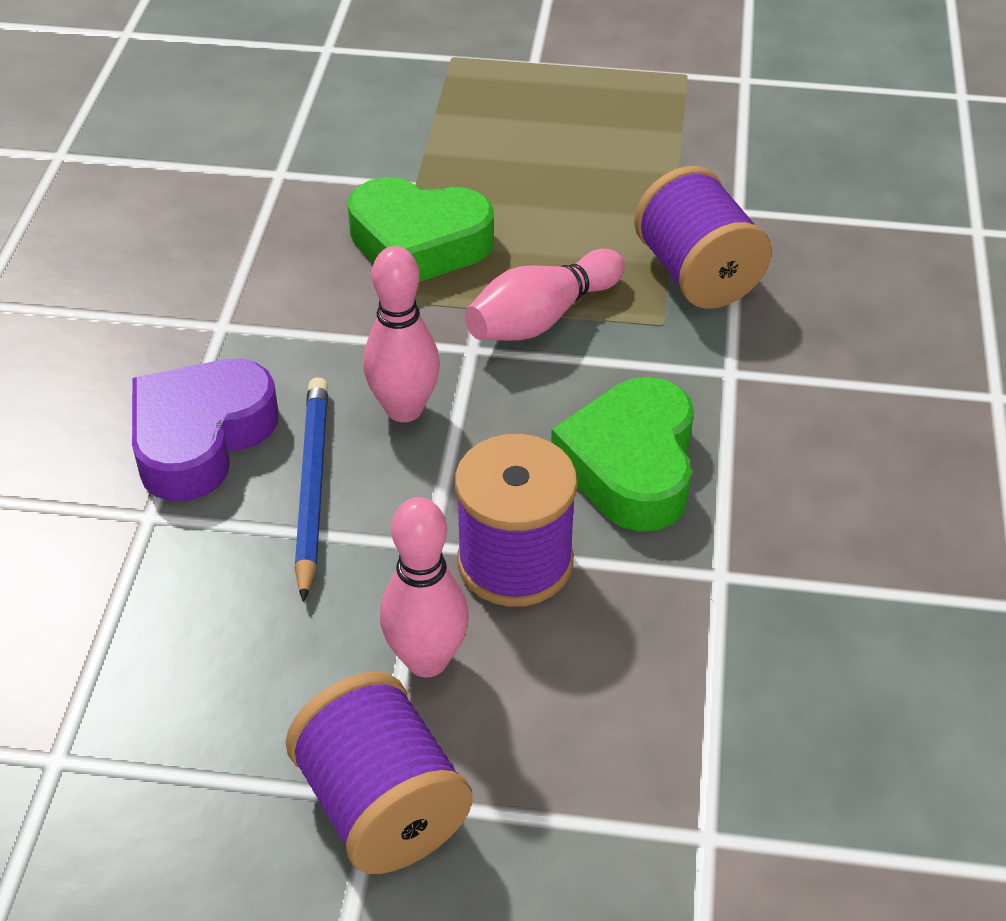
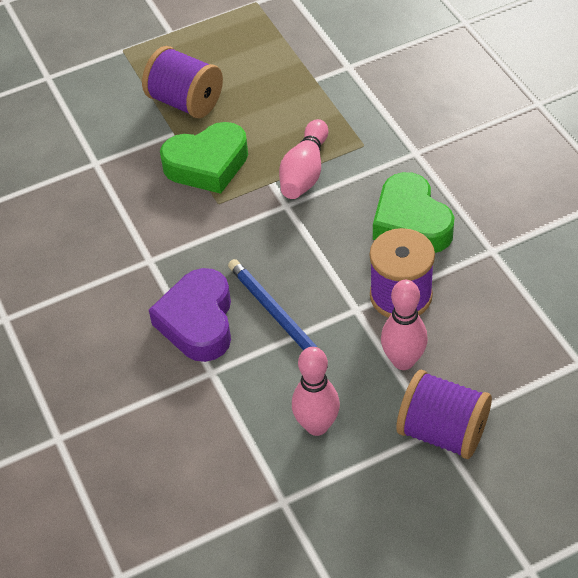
camera: 30 degrees left, 5 degrees up
pink bowling pin [363,246,440,422] -> pink bowling pin moved to [292,347,340,436]
purple spool [634,166,772,309] -> purple spool moved to [142,46,223,118]

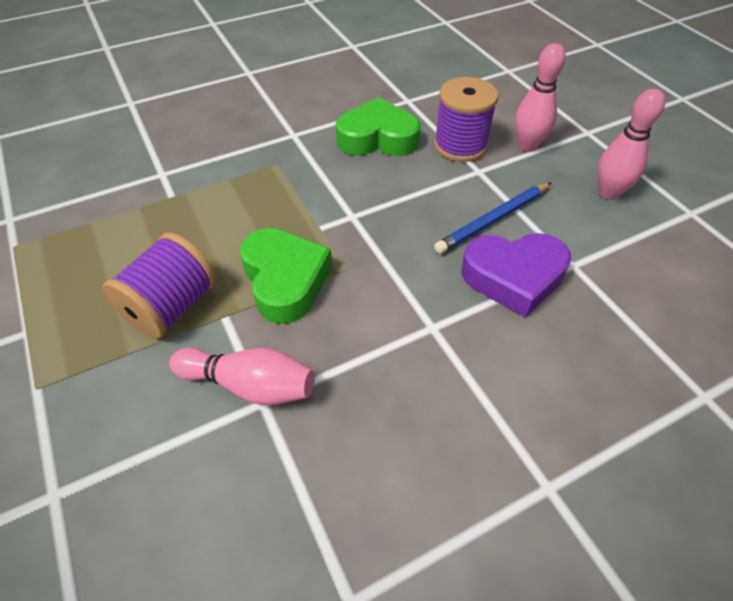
camera: 95 degrees left, 0 degrees up
pink bowling pin [279,119,328,199] -> pink bowling pin moved to [169,348,315,405]
green heart [373,172,454,253] -> green heart turned 150 degrees counterclockwise [336,97,421,156]
purple spool [396,370,492,459] -> none

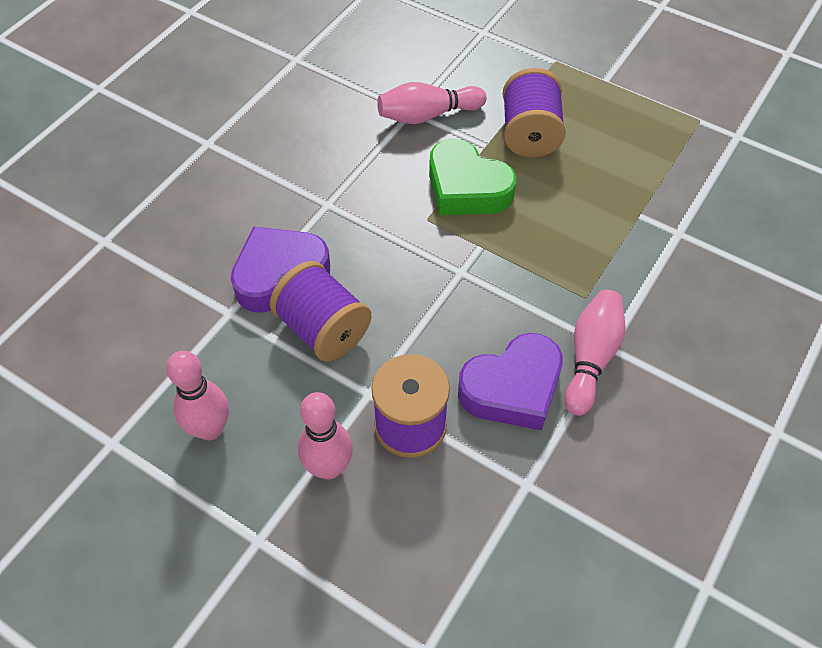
camera: 150 degrees right, 5 degrees up
green heart [336,97,421,156] -> purple heart [458,333,563,430]
blue pencil [434,182,552,254] -> purple spool [270,261,371,362]
none -> pink bowling pin [564,290,625,416]

